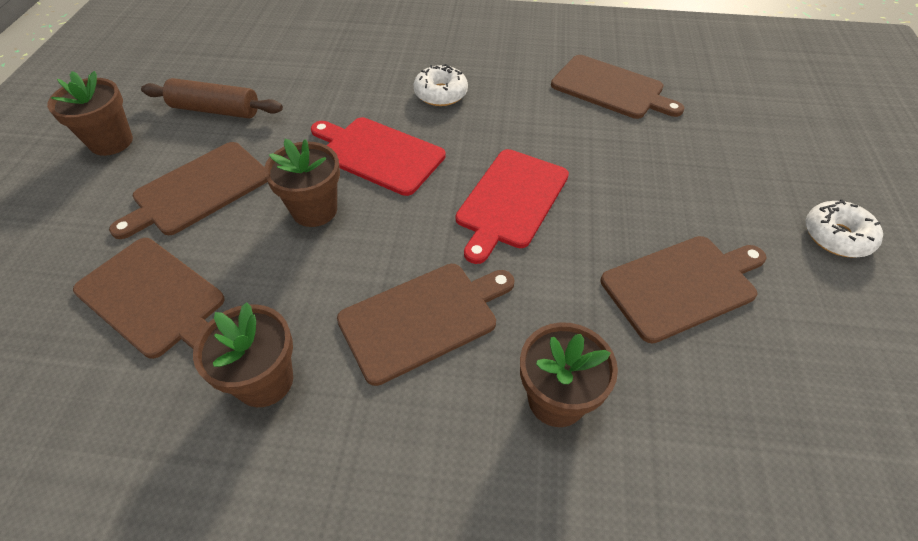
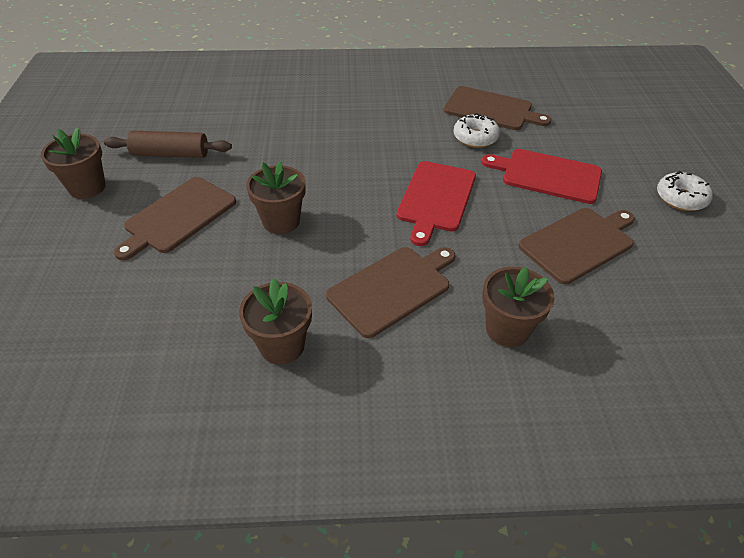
camera: 10 degrees left, 5 degrees down
brown cutting board [73,238,225,359] -> none
red cutting board [311,117,446,196] -> red cutting board moved to [481,149,602,204]
white donut [413,64,468,106] -> white donut moved to [453,113,500,148]

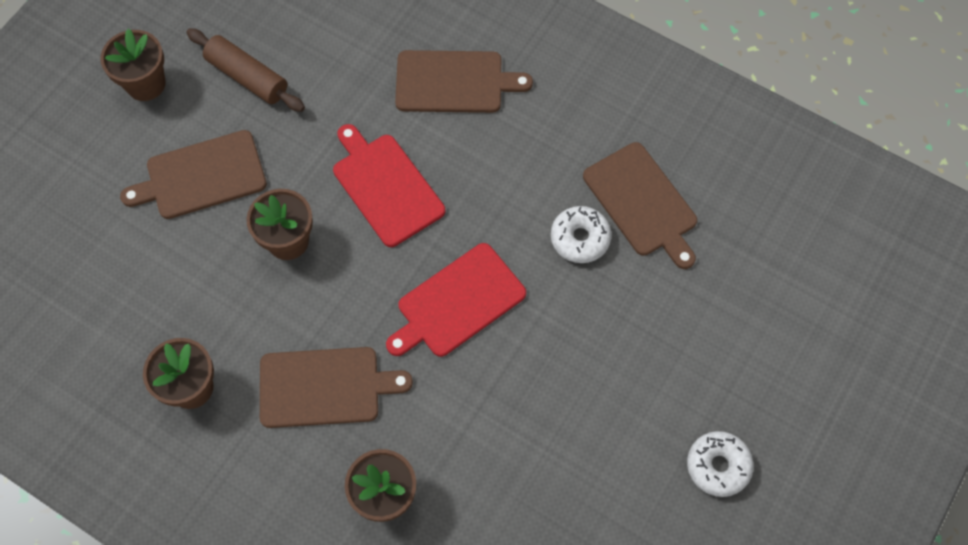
camera: 35 degrees right, 20 degrees up
red cutting board [481,149,602,204] -> red cutting board moved to [333,124,445,247]
brown cutting board [519,208,635,284] -> brown cutting board moved to [395,50,533,113]

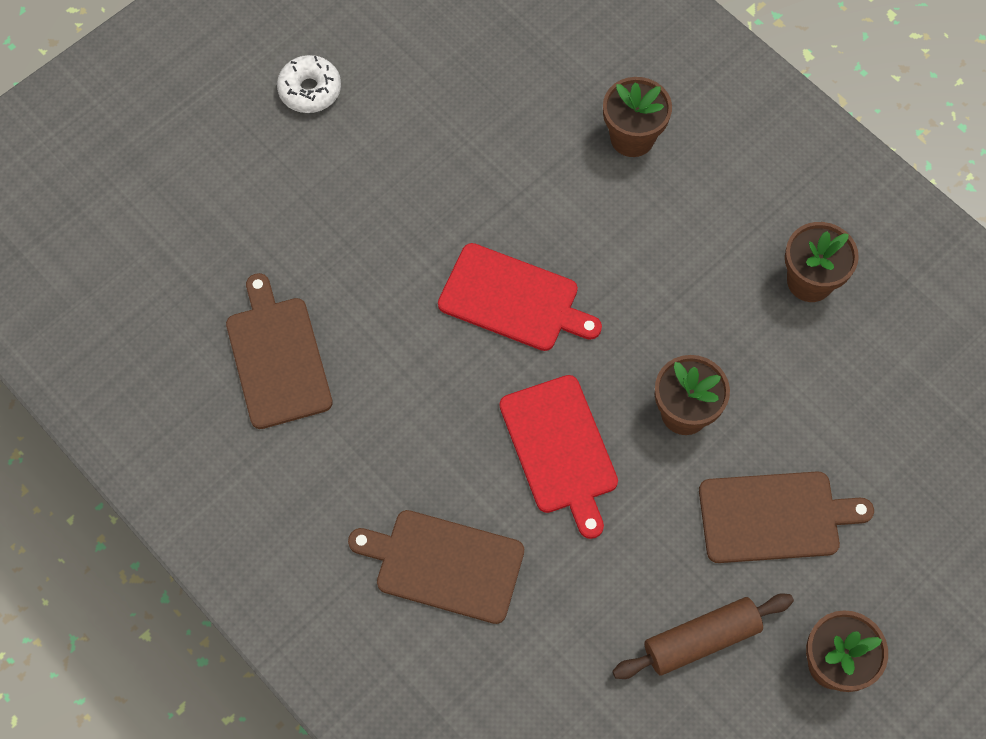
camera: 165 degrees left, 0 degrees up
brown rolling pin [187,28,305,112] -> brown rolling pin turned 75 degrees counterclockwise [612,594,794,679]
brown cutting board [260,347,413,428] -> none
red cutting board [386,243,526,357] -> red cutting board turned 45 degrees clockwise [438,243,602,351]
white donut [551,206,611,263] -> none

